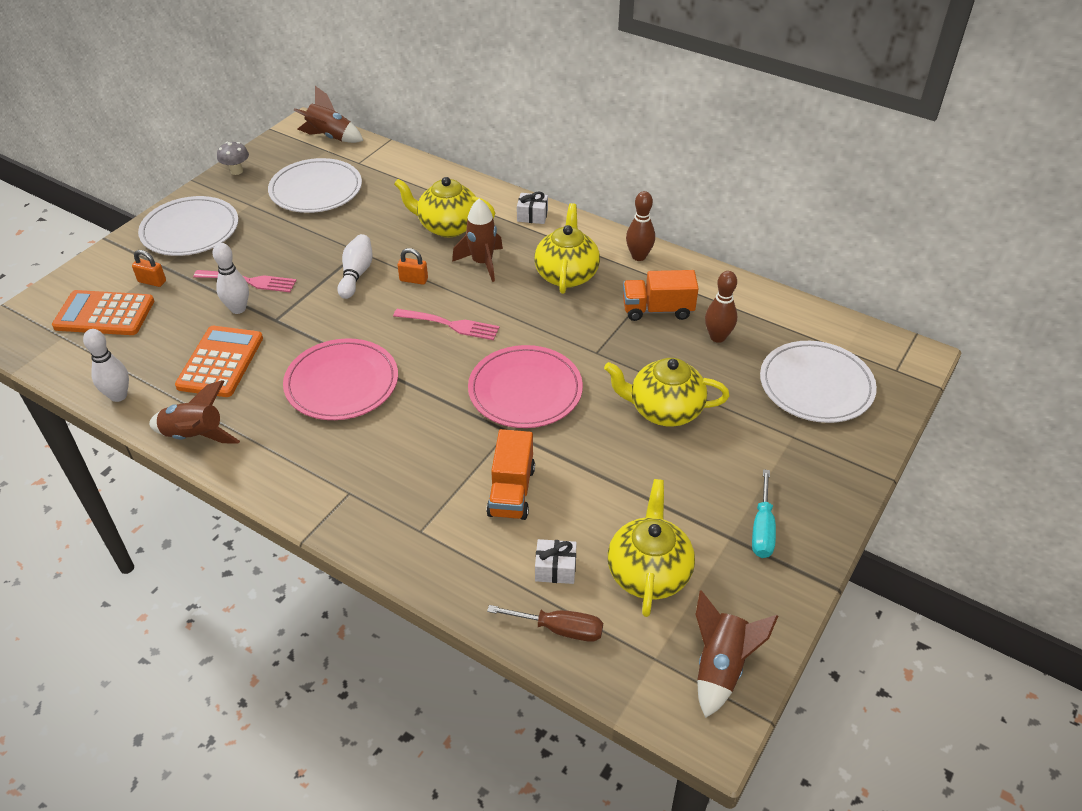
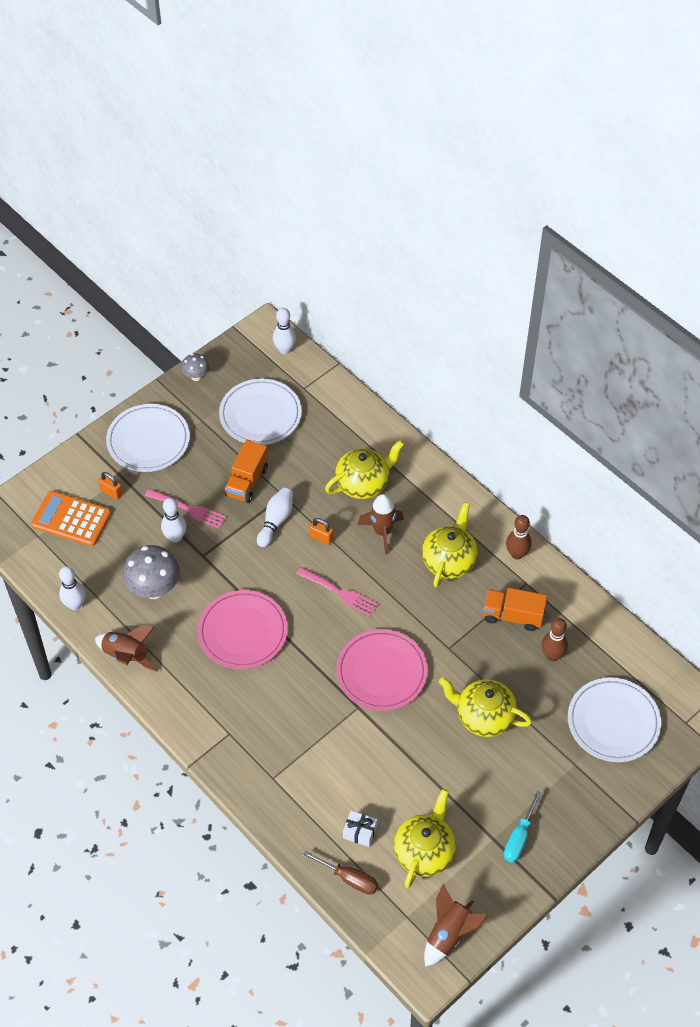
camera: 15 degrees right, 10 degrees up
orange calculator [175,326,263,397] -> grey mushroom [123,545,180,599]
brown rocket [293,86,364,143] -> white bowling pin [273,308,296,354]
yellow teapot [394,177,495,237] -> yellow teapot turned 120 degrees clockwise [325,440,404,499]
orange truck [486,429,535,520] -> orange truck moved to [225,440,268,503]
white gift [517,191,548,224] -> none

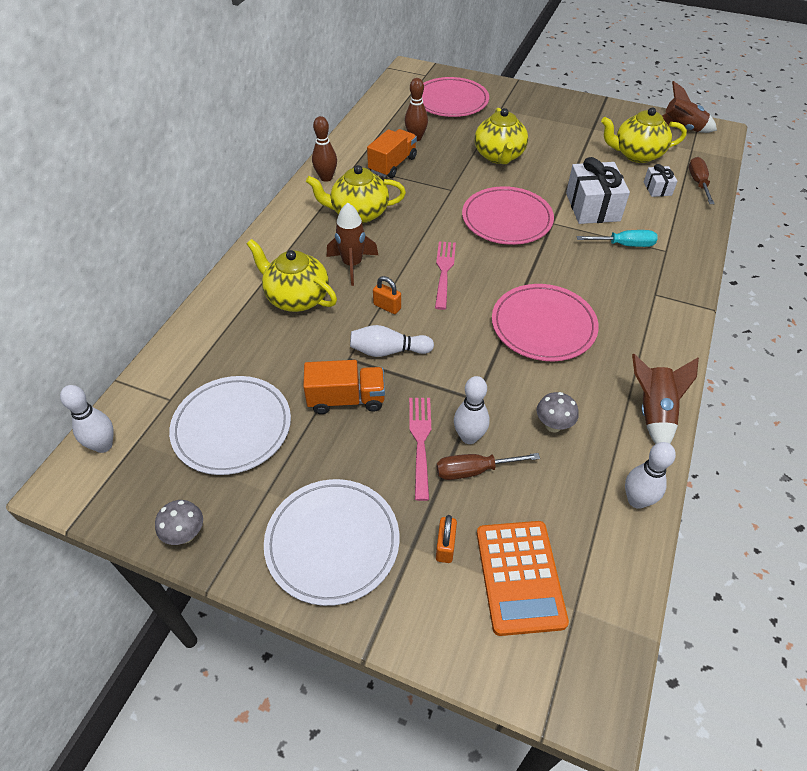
camera: 115 degrees left, 5 degrees down
grey mushroom [123,545,180,599] -> grey mushroom [536,392,579,433], size x0.54
orange padlock [309,518,334,545] -> orange padlock turned 60 degrees counterclockwise [373,276,401,314]
orange truck [483,588,547,631] -> orange truck turned 135 degrees counterclockwise [367,129,417,178]
turquoise screwdriver [504,791,542,862] -> turquoise screwdriver moved to [577,230,658,247]
white plate [568,678,661,762] -> pink plate [422,77,489,117]
none -> brown screwdriver [437,453,540,480]
none -> white gift [566,157,630,224]

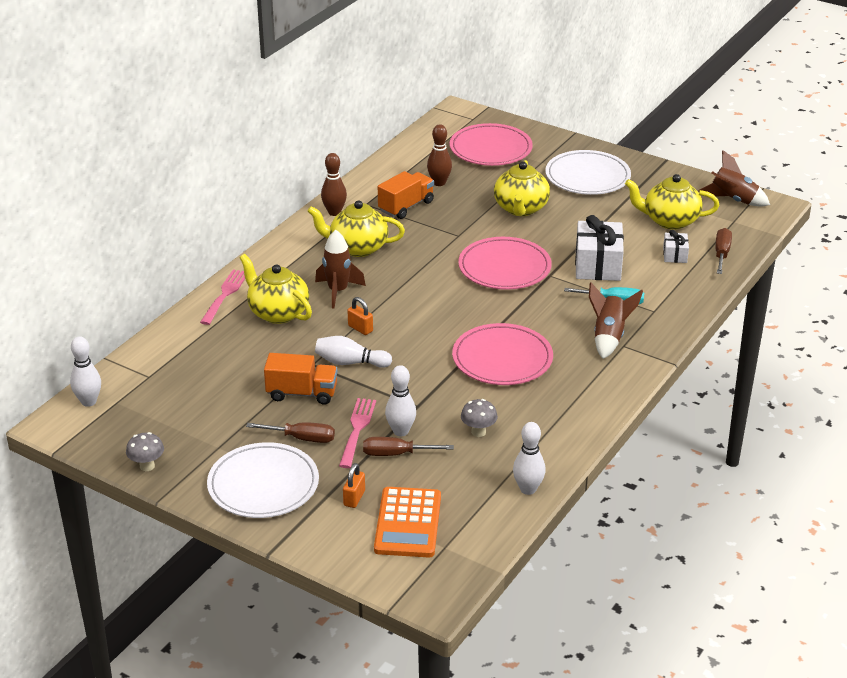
camera: 10 degrees right, 15 degrees down
white plate [169,376,291,475] -> white plate moved to [545,150,631,195]
pink fork [435,241,456,310] -> pink fork moved to [200,269,245,325]
brown rocket [632,354,699,444] -> brown rocket moved to [589,283,643,359]
none -> brown screwdriver [246,422,335,443]

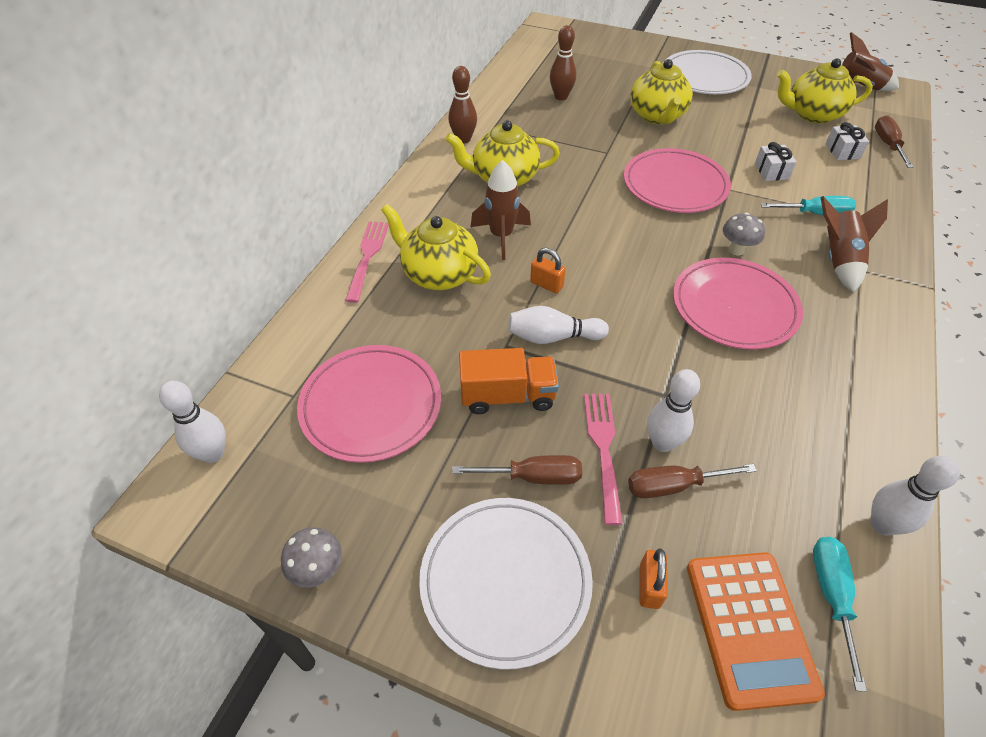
camera: 10 degrees left, 15 degrees up
orange truck [378,171,434,219] -> none
pink plate [450,123,533,166] -> pink plate moved to [297,345,441,463]
grey mushroom [461,399,498,437] -> grey mushroom moved to [723,213,765,256]
white gift [575,215,624,281] -> white gift [755,142,797,181], size x0.51
none -> turquoise screwdriver [813,537,867,692]

